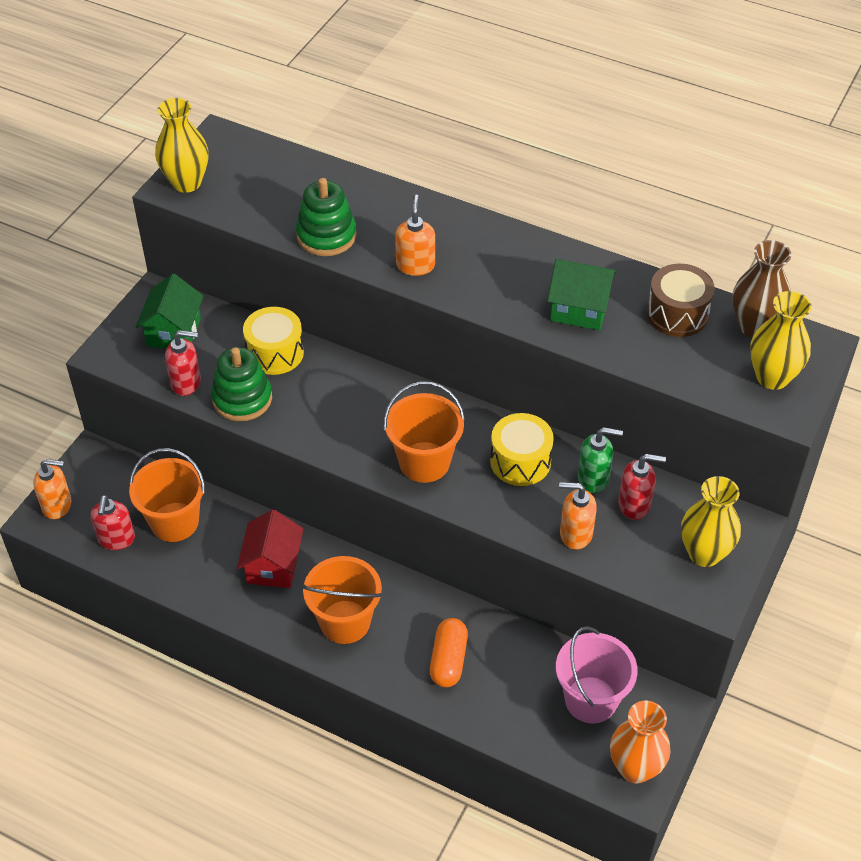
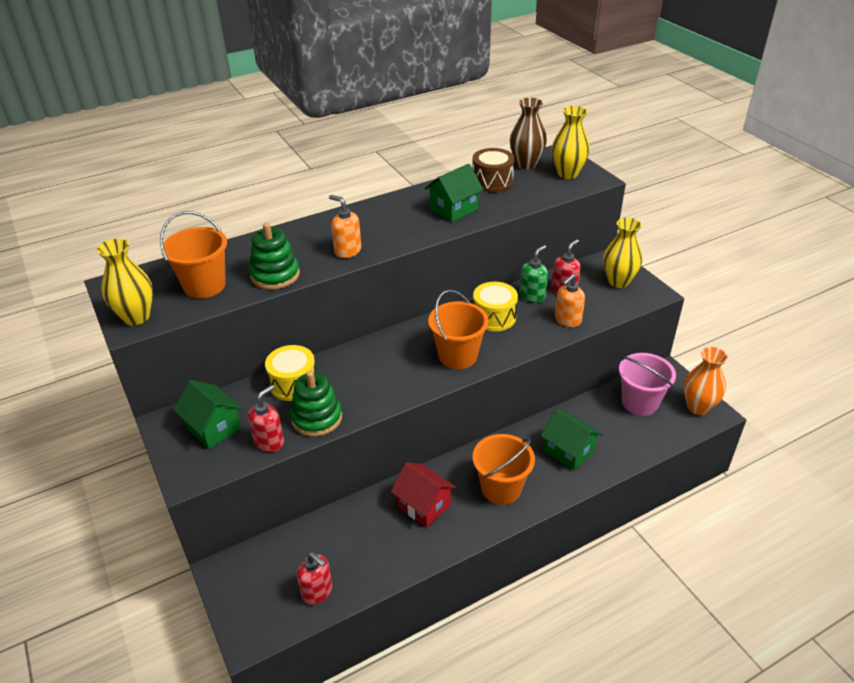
camera: 55 degrees left, 10 degrees down
orange soap dispenser [33,459,72,519] -> none
orange bucket [129,448,205,542] -> orange bucket moved to [160,211,227,298]
orange capsule [430,618,468,687] -> green house [541,409,602,471]

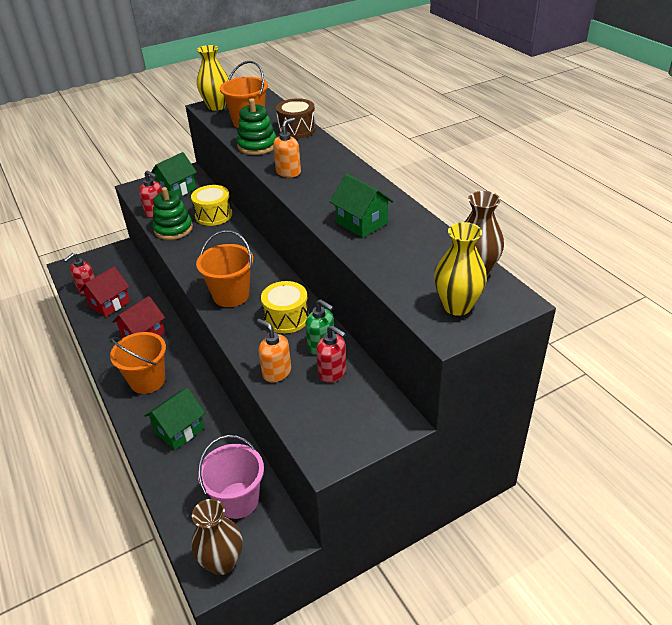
camera: 90 degrees right, 0 degrees up
brown drum [472,148,515,192] -> brown drum moved to [276,98,316,139]
yellow vase [603,217,643,288] -> none
orange vase [684,347,728,415] -> brown vase [192,499,242,575]
none -> red house [80,266,130,317]

